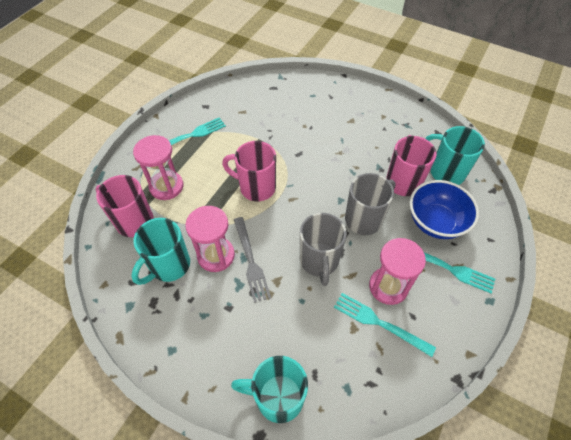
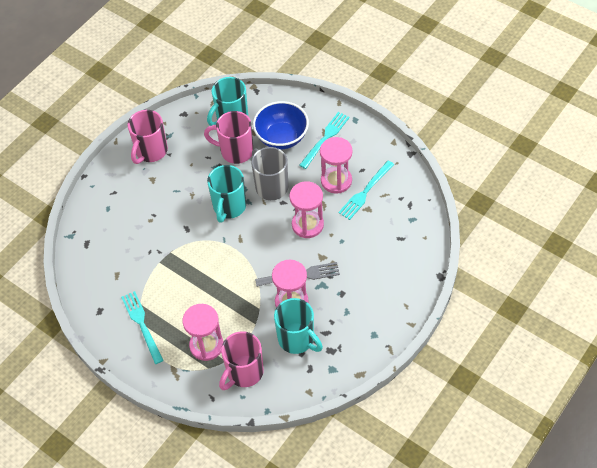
camera: 80 degrees left, 0 degrees up
pink mug [222,141,276,201] -> pink mug moved to [128,110,168,164]
turquoise mug [231,356,308,423] -> turquoise mug moved to [207,165,246,223]
grey mug [300,213,347,286] -> pink hourglass [289,181,324,238]

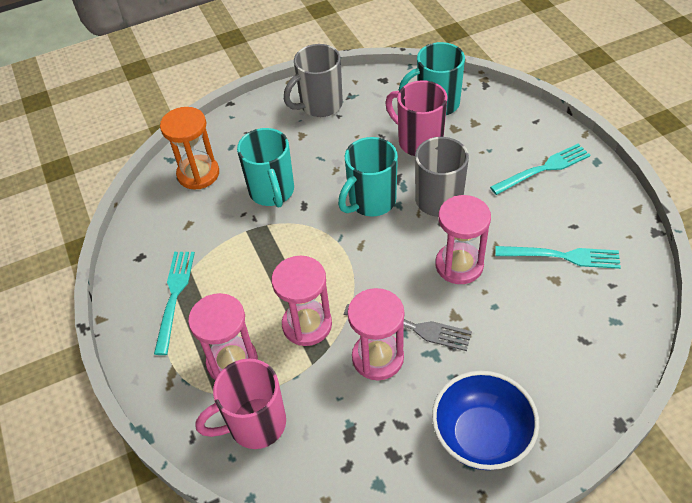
camera: 30 degrees right, 5 degrees down
pink mug [128,110,168,164] -> grey mug [284,44,343,117]
blue bowl [253,101,309,149] -> blue bowl moved to [432,371,539,470]
turquoise mug [274,298,323,354] -> turquoise mug moved to [237,128,294,208]
pink hourglass [320,137,352,194] -> pink hourglass moved to [272,256,332,346]
turquoise fork [338,161,394,220] -> turquoise fork turned 150 degrees counterclockwise [495,246,621,269]
none -> orange hourglass [160,107,219,190]

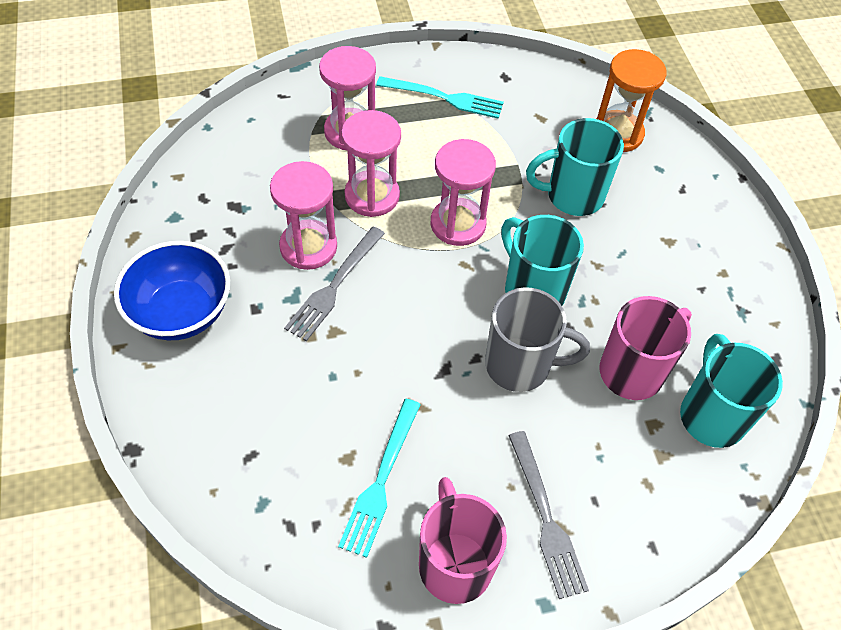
camera: 95 degrees right, 5 degrees up
pink mug [195,359,286,449] -> pink mug moved to [419,477,507,604]
grey mug [284,44,343,117] -> none
pink hourglass [435,195,491,284] -> pink hourglass moved to [431,139,496,246]
turquoise fork [490,143,591,195] -> grey fork [508,431,589,599]

